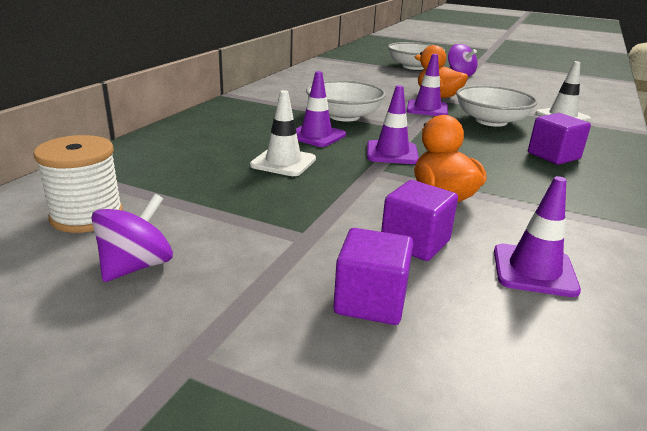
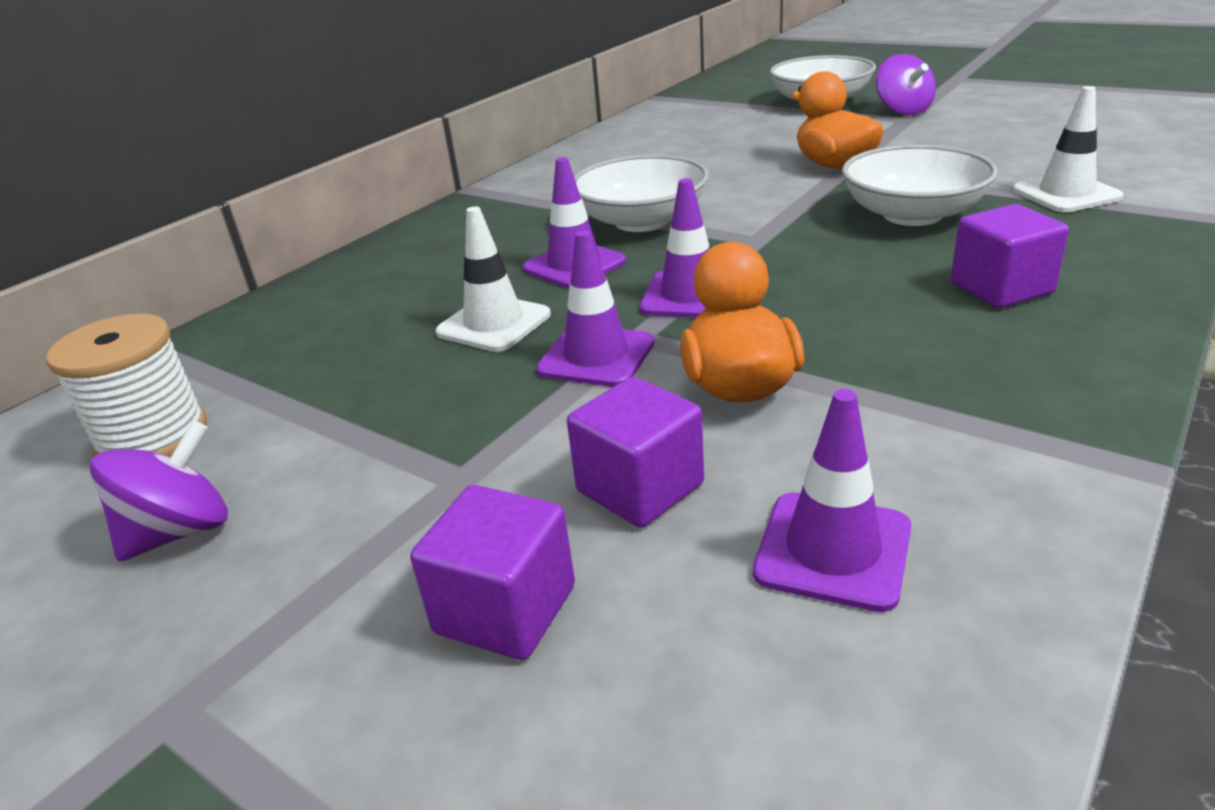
camera: 15 degrees right, 5 degrees up
purple traffic cone [407,54,448,116] -> purple traffic cone moved to [536,230,655,387]

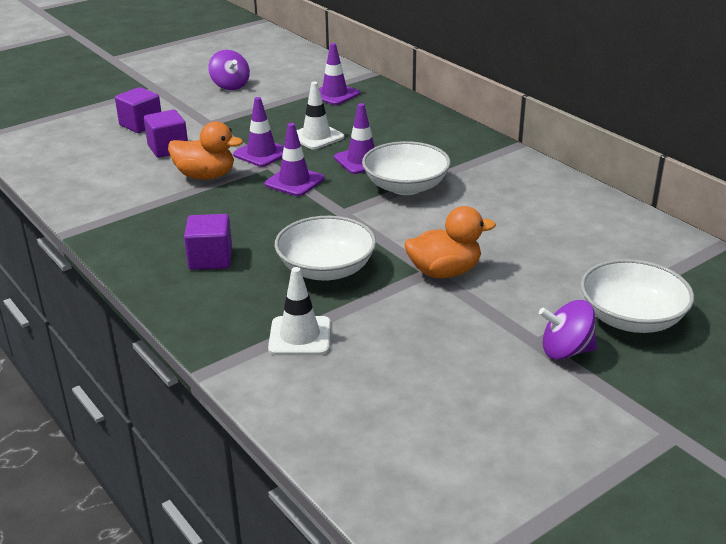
camera: 105 degrees right, 0 degrees up
white spool [46,314,207,457] -> none
purple traffic cone [753,389,912,612] -> purple traffic cone moved to [319,43,360,105]

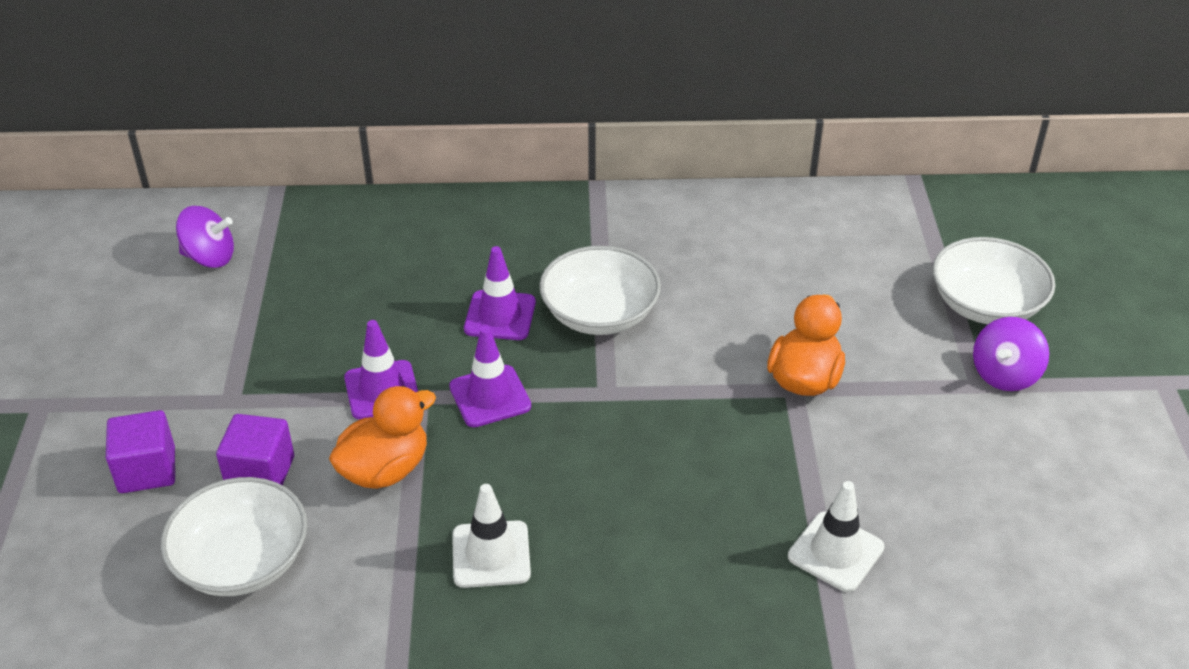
camera: 55 degrees left, 10 degrees up
purple cube [184,214,232,270] -> none
purple spinning top [208,50,250,90] -> purple spinning top moved to [176,206,234,268]
white bowl [275,216,376,281] -> white bowl moved to [161,477,307,596]
white traffic cone [296,82,344,150] -> white traffic cone moved to [452,484,531,588]
purple traffic cone [319,43,360,105] -> none

